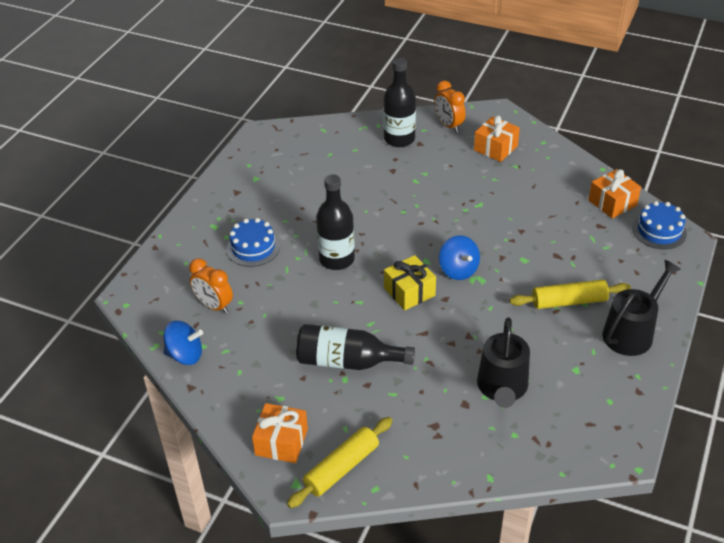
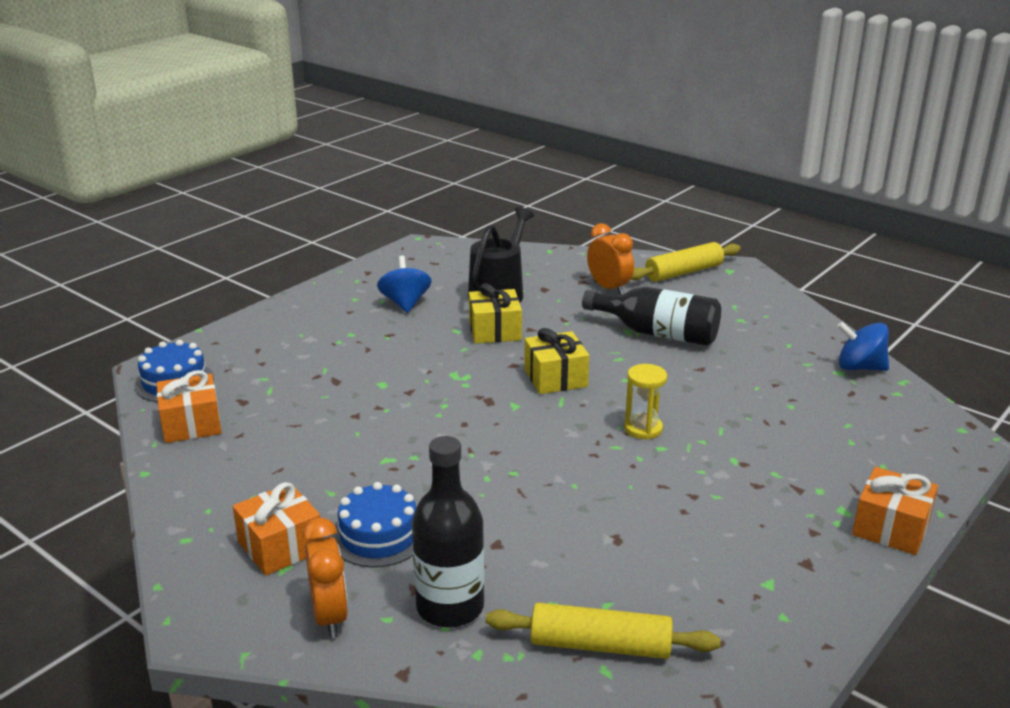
camera: 165 degrees left, 15 degrees down
orange clock [189,258,233,314] -> orange clock moved to [587,223,634,295]
blue cake [227,218,280,267] -> blue cake moved to [331,482,416,568]
orange gift [252,403,308,463] -> orange gift moved to [852,467,938,555]
black bottle [316,175,355,270] -> yellow hourglass [624,364,667,439]
blue spinning top [439,235,480,280] -> blue spinning top moved to [377,256,432,313]
yellow rolling pin [510,280,631,309] -> yellow rolling pin moved to [486,603,720,659]
black watering can [602,260,681,356] -> none
none -> yellow gift [469,283,522,344]

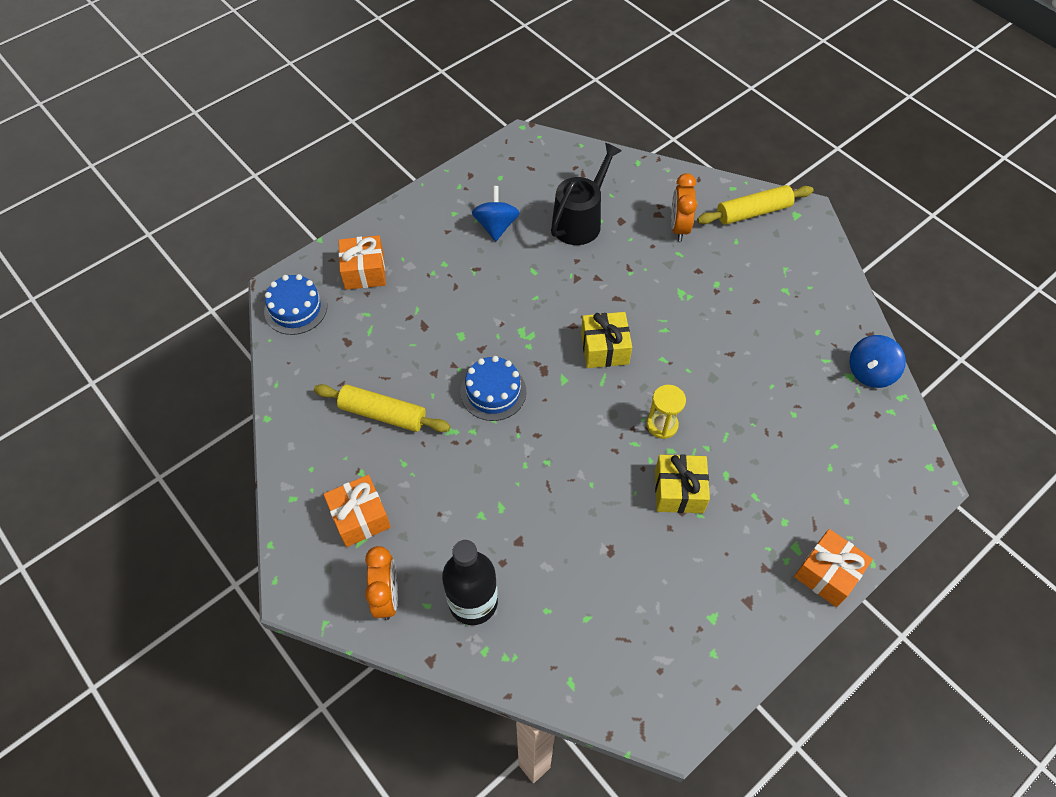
camera: 10 degrees right, 30 degrees up
orange gift [157,370,221,443] -> orange gift moved to [339,235,386,290]
blue cake [331,482,416,568] -> blue cake moved to [461,356,526,421]
yellow gift [469,283,522,344] -> yellow gift moved to [655,455,710,513]
yellow rolling pin [486,603,720,659] -> yellow rolling pin moved to [314,384,450,432]
black bottle [582,287,721,346] -> none
orange clock [587,223,634,295] -> orange clock turned 150 degrees counterclockwise [671,173,697,241]
blue spinning top [837,322,889,371] -> blue spinning top turned 75 degrees counterclockwise [849,335,906,388]

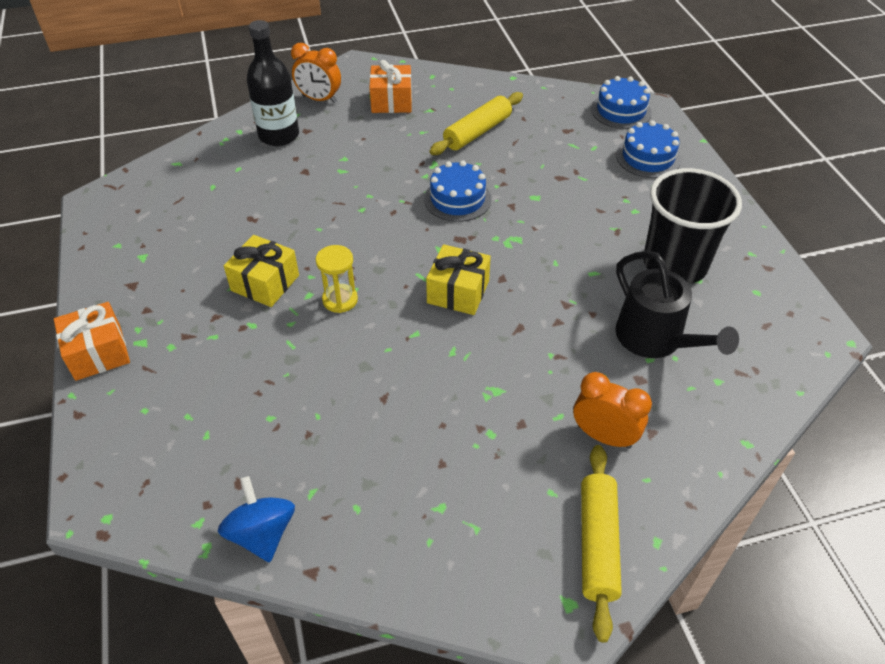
camera: 115 degrees right, 10 degrees down
orange gift [339,235,386,290] -> blue cake [616,121,681,178]
blue spinning top [472,186,520,241] -> black cup [643,168,742,284]

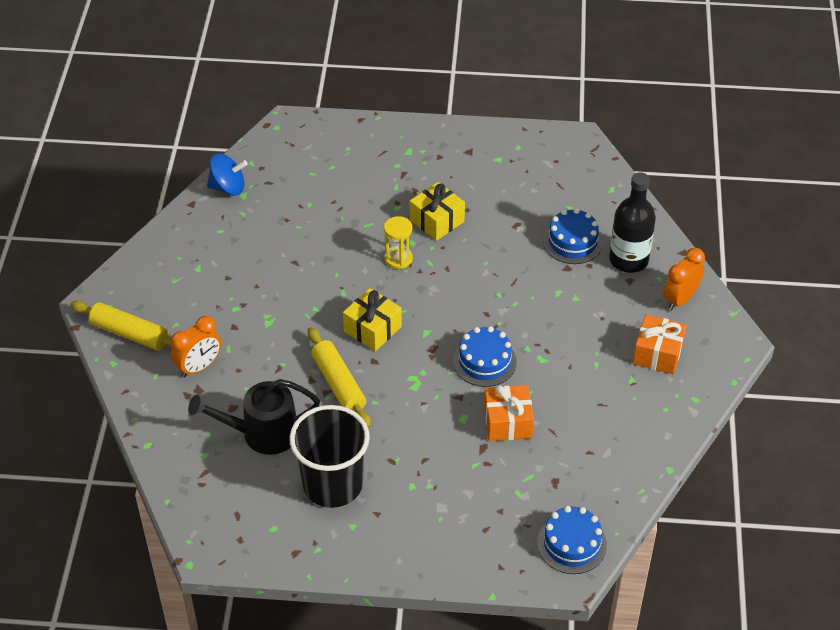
camera: 110 degrees right, 0 degrees up
orange gift [54,302,130,381] -> orange gift moved to [484,385,534,441]
yellow rolling pin [430,92,523,155] -> yellow rolling pin moved to [308,327,371,428]
blue cake [616,121,681,178] -> blue cake moved to [543,208,603,264]

